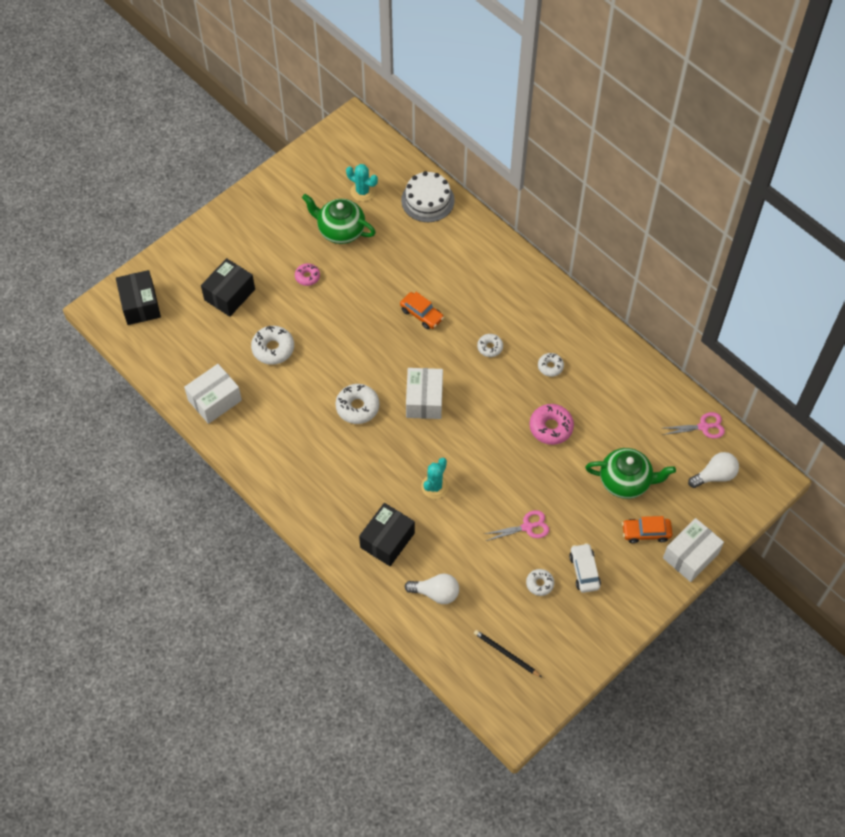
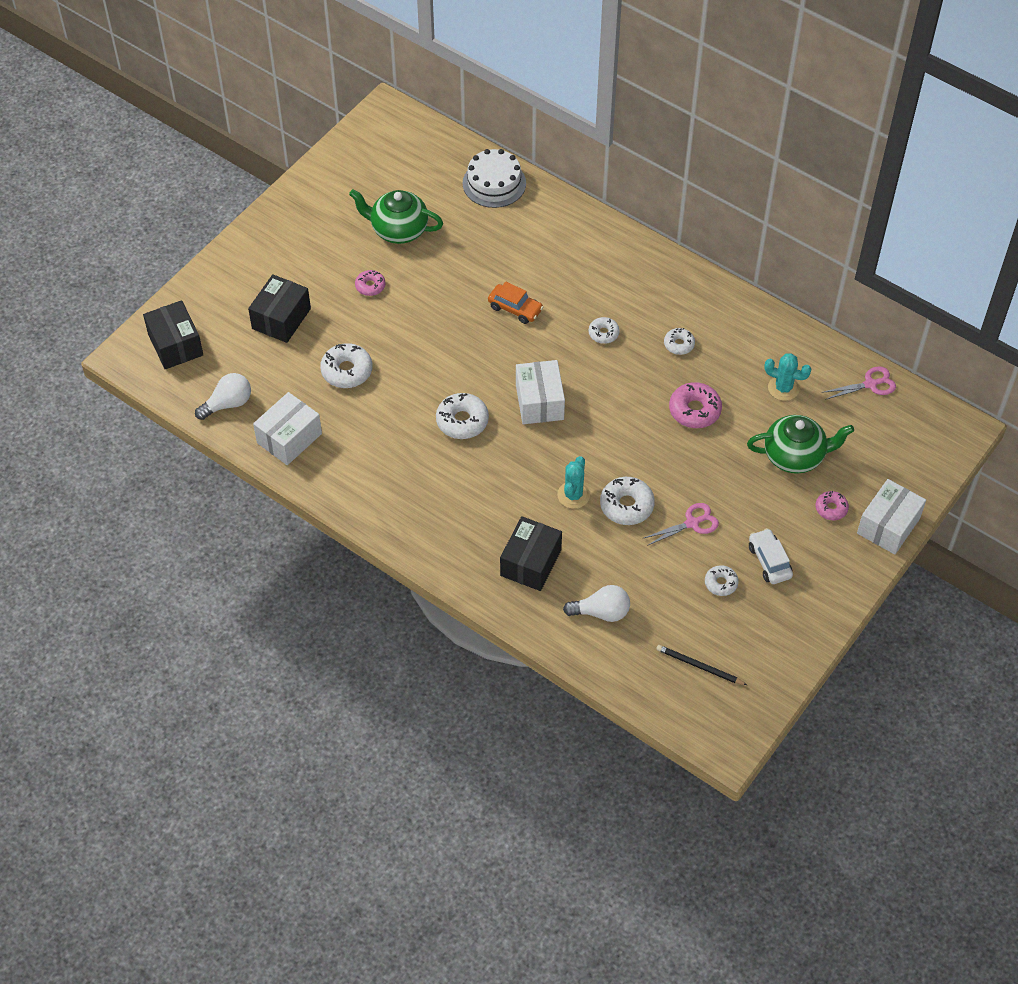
camera: 10 degrees left, 5 degrees down
turquoise cactus [346,164,378,201] -> turquoise cactus moved to [764,353,811,401]
orange car [622,516,673,543] -> pink donut [816,491,849,520]
white light bulb [688,452,739,488] -> white light bulb moved to [195,373,251,420]
none -> white donut [600,477,655,525]

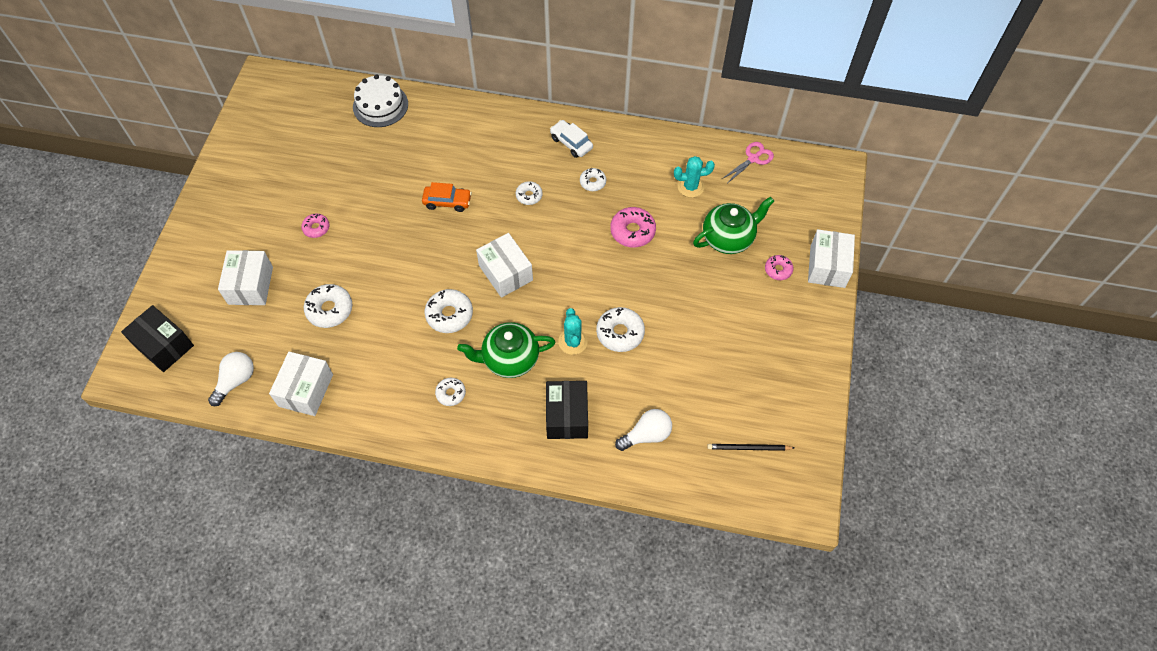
camera: 25 degrees left, 5 degrees up
black box [248,274,311,343] -> white box [218,250,273,305]
green teapot [349,189,443,244] -> green teapot moved to [457,322,555,378]
pink scissors [644,503,719,546] -> none
white donut [705,565,739,596] -> white donut moved to [435,378,466,406]
white car [749,528,793,584] -> white car moved to [550,120,593,158]

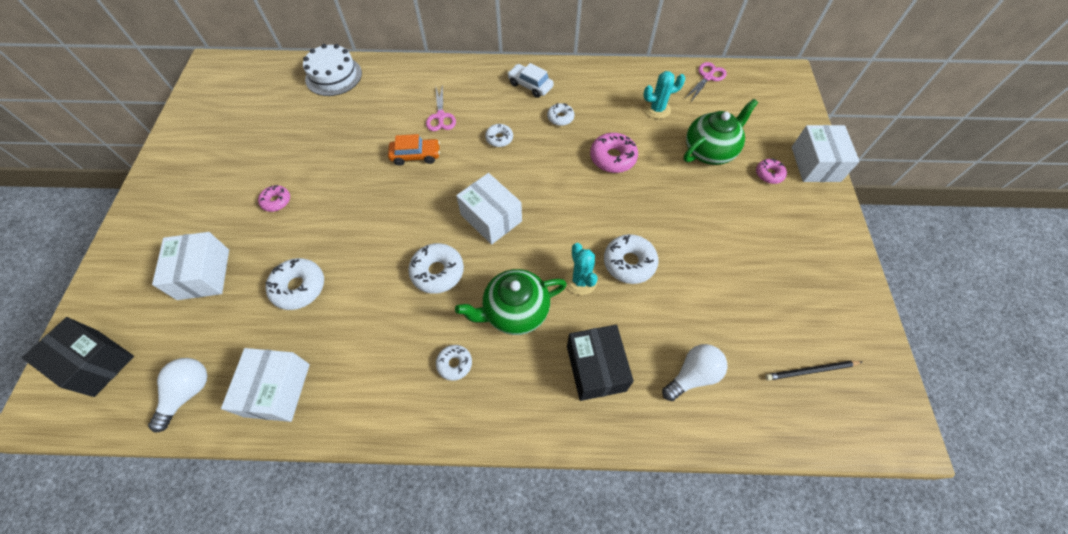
camera: 10 degrees left, 0 degrees up
none -> pink scissors [426,84,456,131]

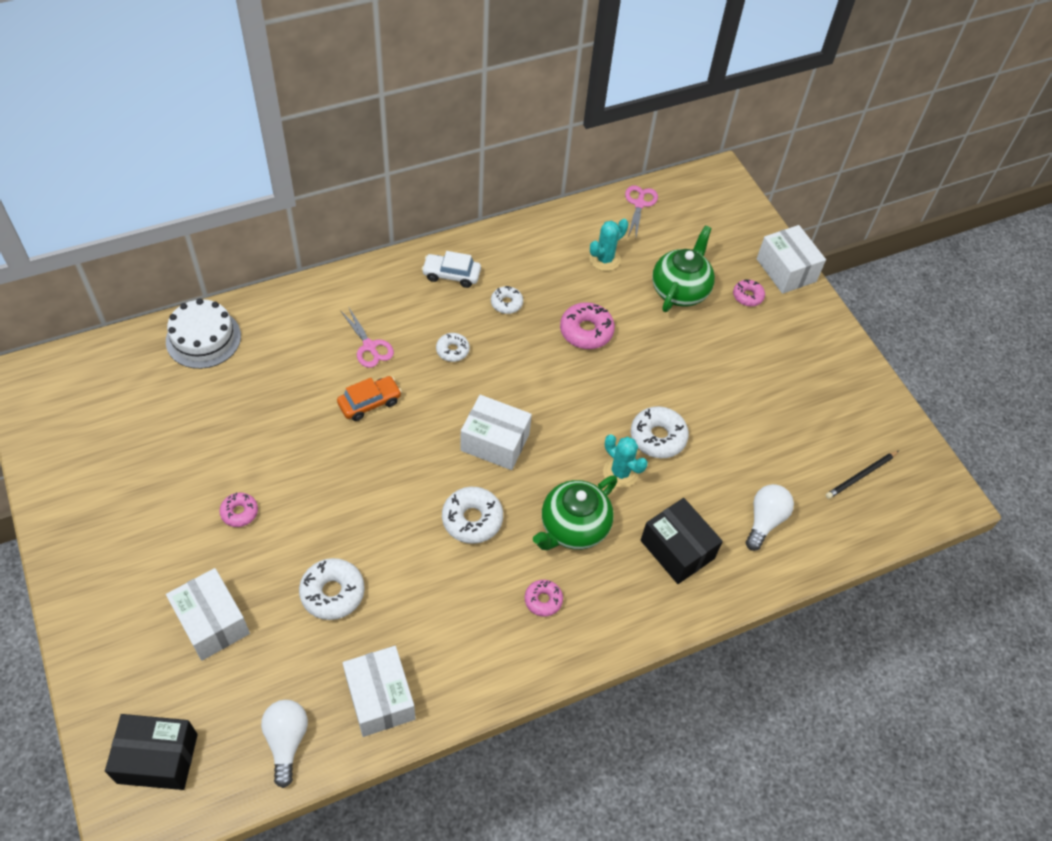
camera: 30 degrees left, 5 degrees down
white donut [436,345,472,381] -> pink donut [525,580,563,617]

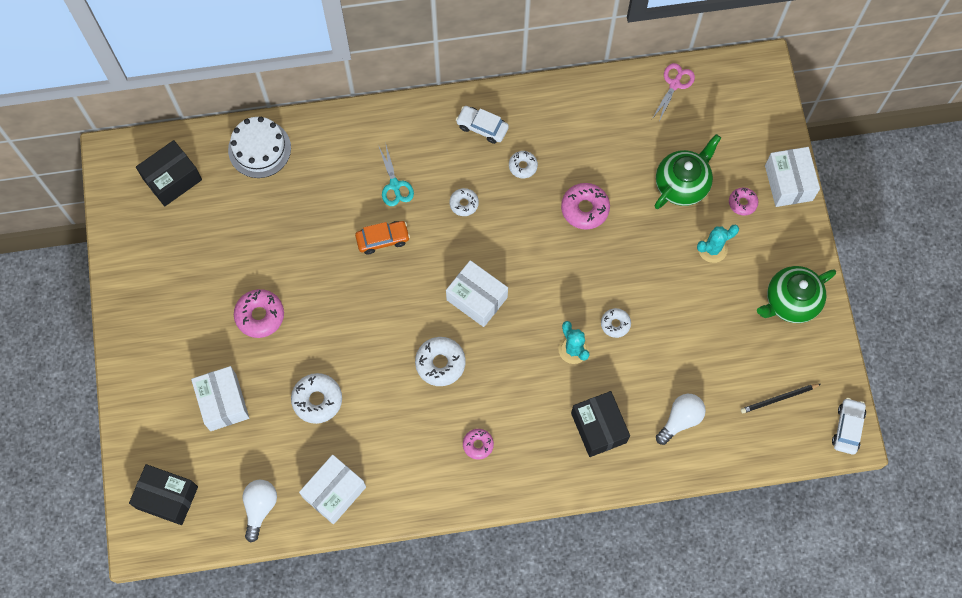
camera: 20 degrees right, 15 degrees up
pink donut [219,493,258,527] -> pink donut [234,289,284,338], size x1.65
pink scissors [340,306,394,368] -> turquoise scissors [378,145,414,206]
white box [343,646,416,737] -> white box turned 45 degrees clockwise [299,455,366,524]
green teapot [533,475,617,550] -> green teapot moved to [757,266,836,323]
turquoise cactus [590,219,628,271] -> turquoise cactus moved to [697,225,739,263]
white donut [631,406,689,458] -> white donut [601,308,631,338], size x0.60
none -> black box [136,140,202,206]
none -> white car [832,398,866,454]

